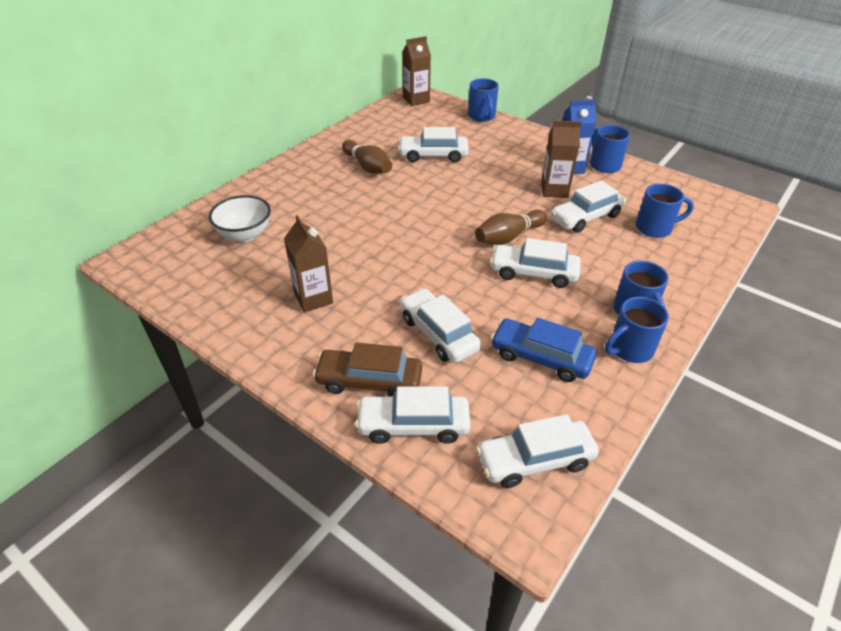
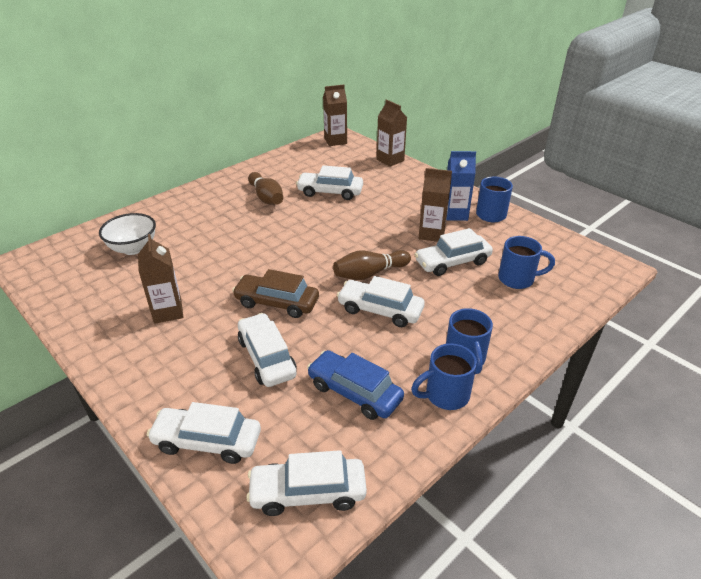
camera: 10 degrees right, 5 degrees down
brown car [313,342,422,396] -> brown car moved to [232,269,319,318]
blue mug [468,78,499,122] -> brown carton [377,99,407,167]

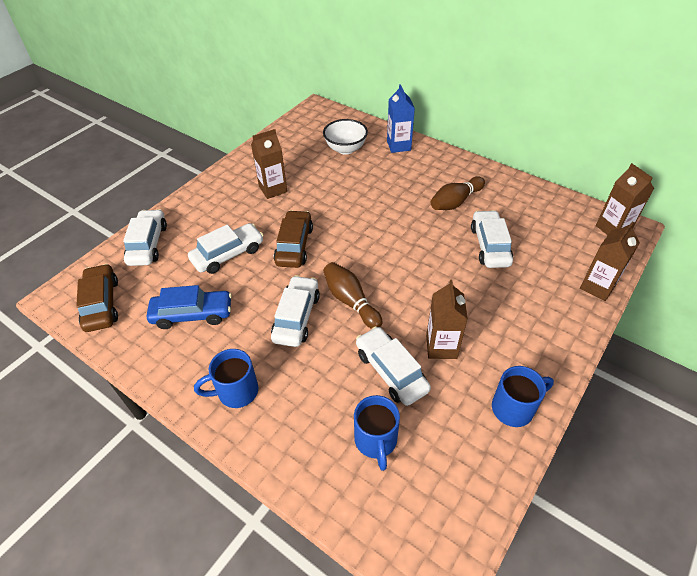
camera: 80 degrees right, 10 degrees up
white car [246,450,367,516] -> brown car [76,264,118,332]
blue car [307,350,404,420] -> blue car turned 60 degrees clockwise [147,285,232,329]
blue mug [411,343,477,410] -> none
blue carton [446,151,476,221] -> blue carton moved to [387,84,415,153]

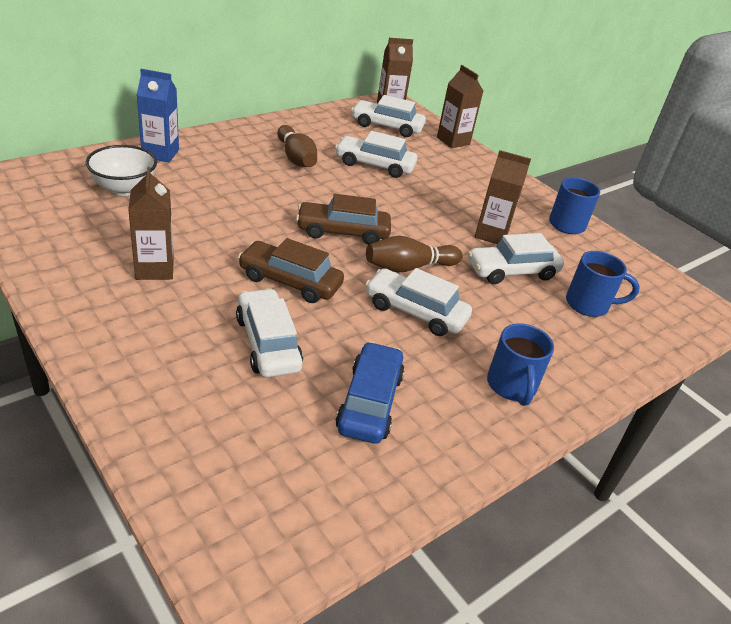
camera: 80 degrees left, 10 degrees down
brown car [76,264,118,332] -> brown car moved to [296,194,391,245]
white car [123,209,167,266] -> white car moved to [351,95,426,137]

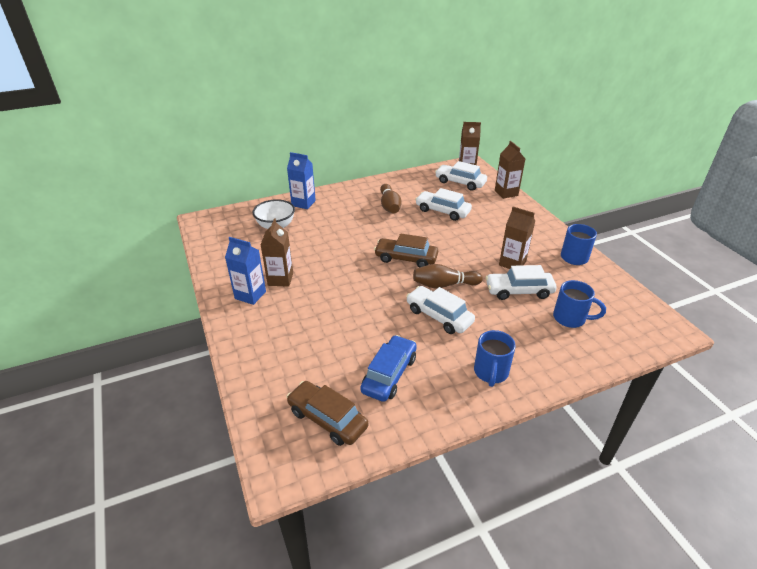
camera: 20 degrees right, 0 degrees up
white car [236,288,303,377] -> none
brown car [238,238,344,303] -> brown car moved to [286,381,368,446]
none -> blue carton [225,237,266,305]

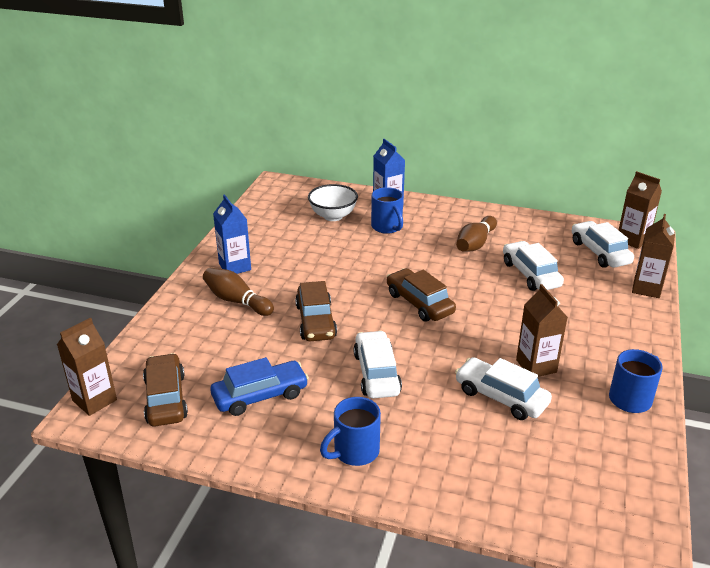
camera: 40 degrees right, 5 degrees down
brown carton [260,218,293,287] -> brown carton moved to [57,318,117,416]
brown bowling pin [413,264,483,288] -> brown bowling pin moved to [203,268,274,316]
blue mug [553,280,606,328] -> blue mug moved to [371,187,403,234]
none -> brown car [295,281,337,341]

